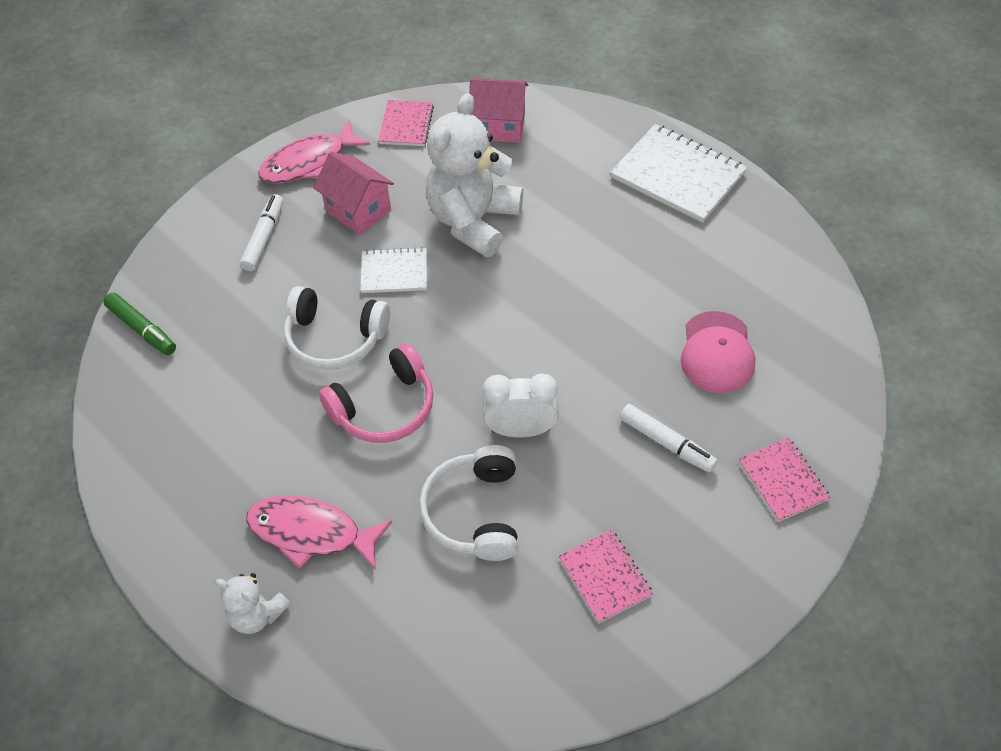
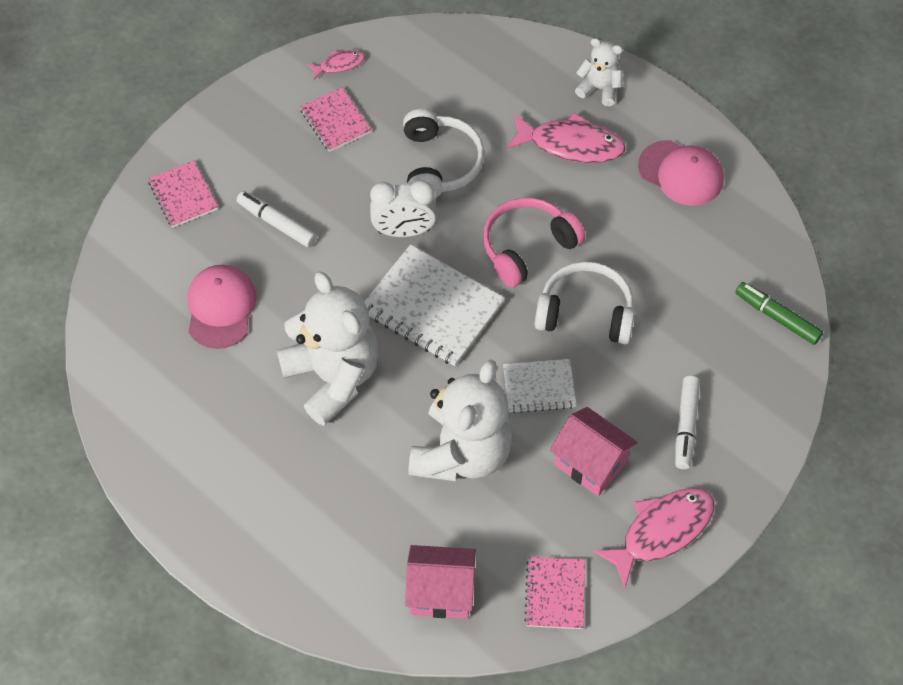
camera: 175 degrees right, 5 degrees up
white notebook [610,124,747,223] -> white notebook moved to [364,244,505,366]
none -> white teddy bear [277,271,379,426]
none -> pink fish [307,50,365,80]
none -> pink cap [638,140,724,206]

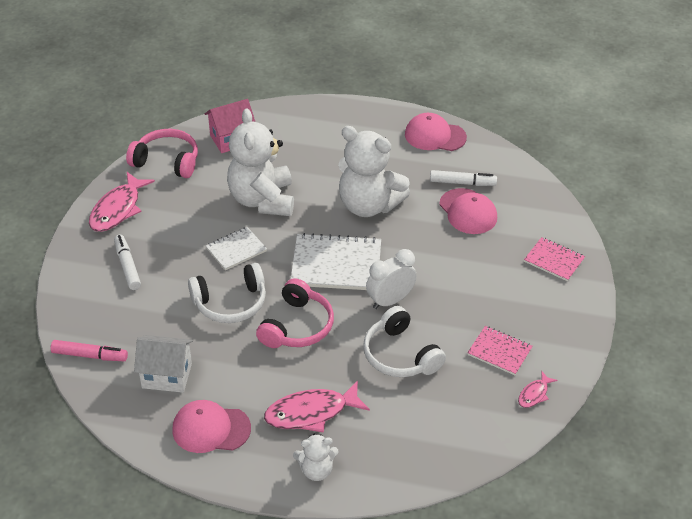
camera: 150 degrees right, 15 degrees down
white marker [237,191,317,247] -> white marker moved to [430,170,497,186]
pink notebook [524,557,585,629] -> pink headphones [126,129,198,178]
pink house [550,407,638,496] -> none
green marker [735,282,823,345] -> pink marker [51,340,128,361]
none -> white house [134,335,193,393]
none -> pink cap [405,113,467,151]

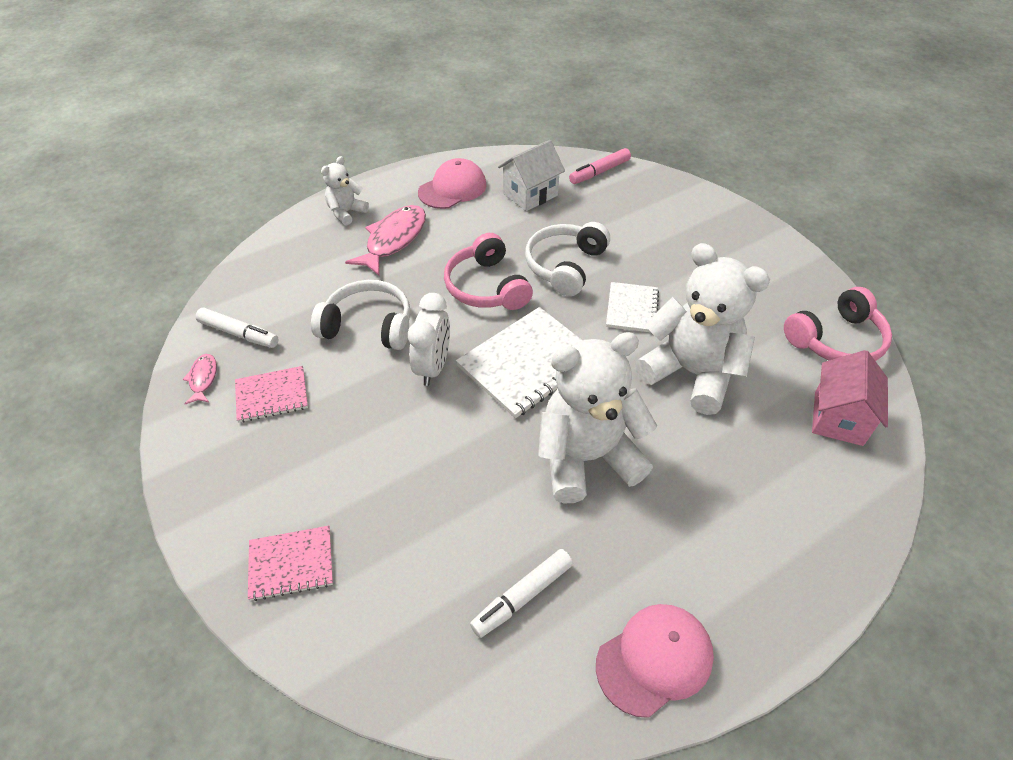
camera: 135 degrees right, 5 degrees up
pink fish [89,172,155,232] -> none
white marker [114,235,141,290] -> white marker moved to [196,308,279,348]
pink cap [439,188,497,234] -> none

